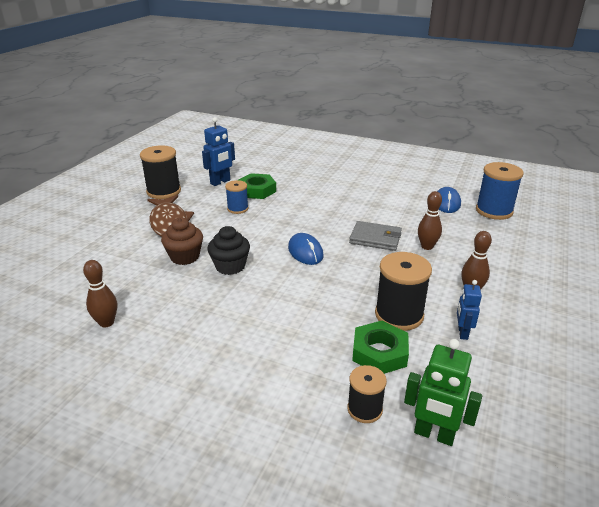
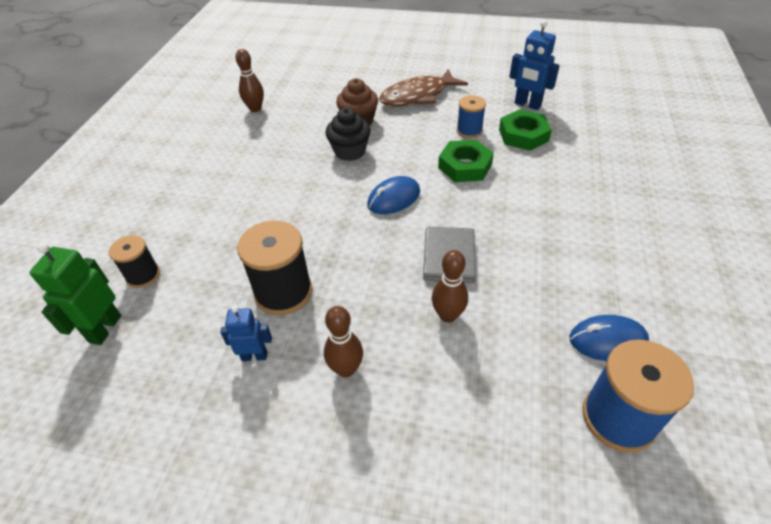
camera: 80 degrees right, 15 degrees up
black spool [140,146,181,199] -> none
green nut [352,321,409,374] -> green nut moved to [438,140,494,182]

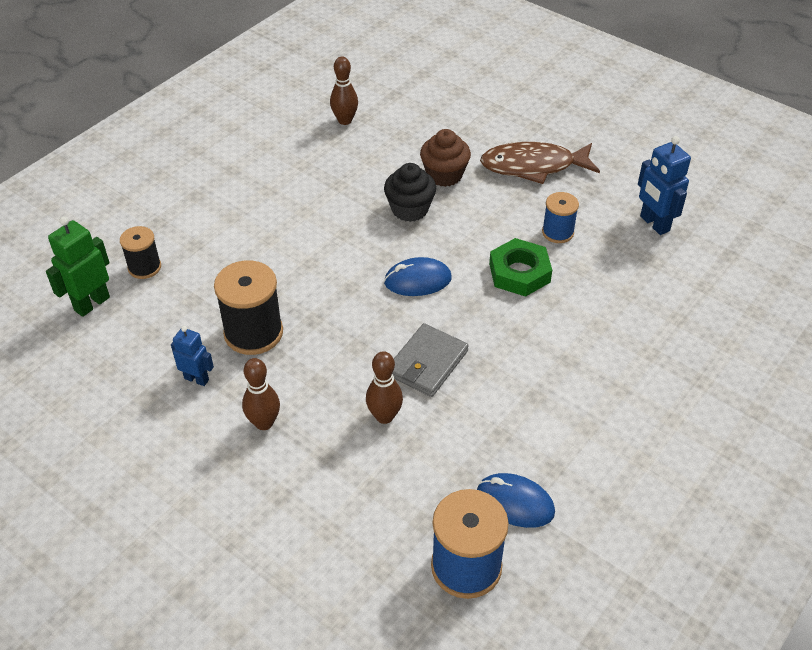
camera: 25 degrees right, 0 degrees up
green nut [499,109,552,151] -> none

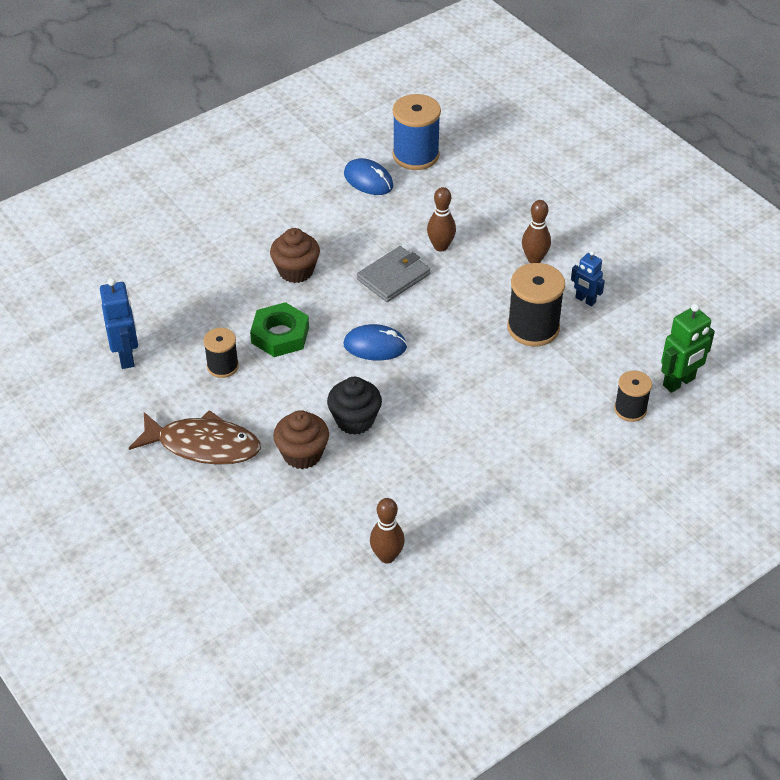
camera: 165 degrees left, 0 degrees up
blue spool [542,192,579,243] -> black spool [203,328,239,378]
none -> brown cupcake [270,228,320,283]

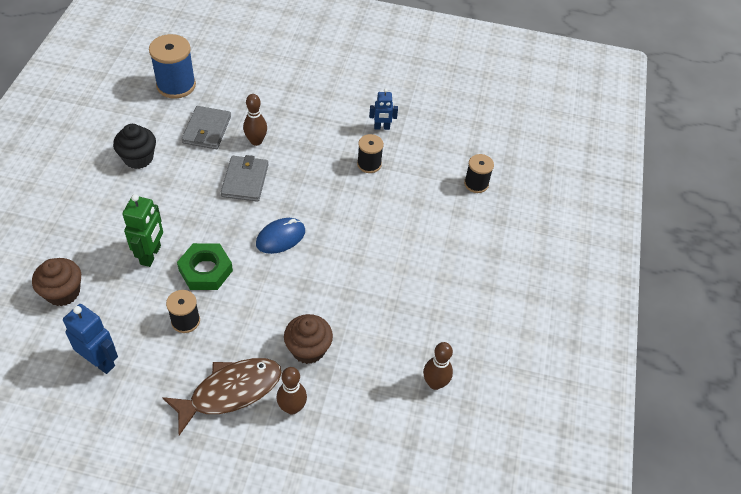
camera: 45 degrees left, 5 degrees up
brown cupcake [270,228,320,283] -> brown cupcake moved to [32,258,81,306]
black cupcake [327,377,382,435] -> black cupcake moved to [113,124,156,169]
blue mouse [344,158,393,195] -> none
black spool [507,263,565,346] -> black spool [357,134,384,173], size x0.59
brown bowling pin [522,200,551,263] -> brown bowling pin moved to [277,367,307,415]
green robot [661,303,715,393] -> green robot moved to [122,194,163,267]
none -> grey wallet [182,106,231,149]

